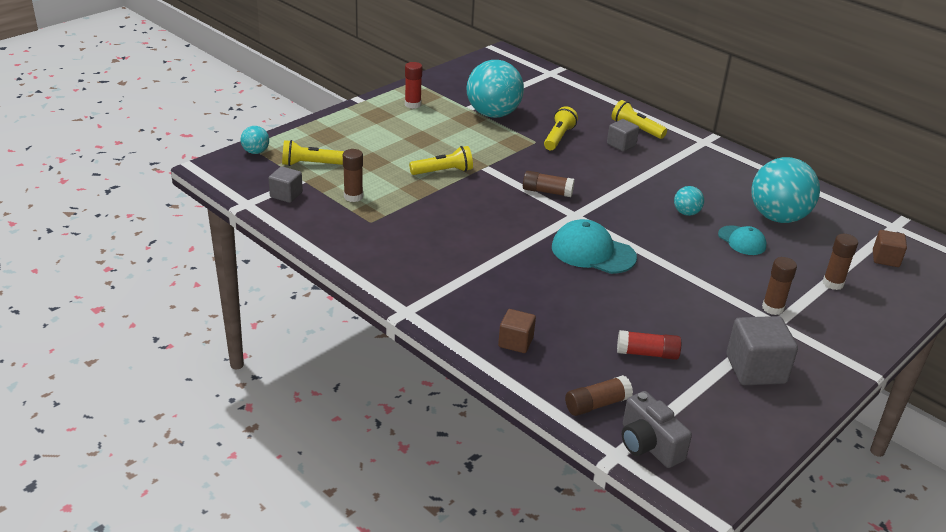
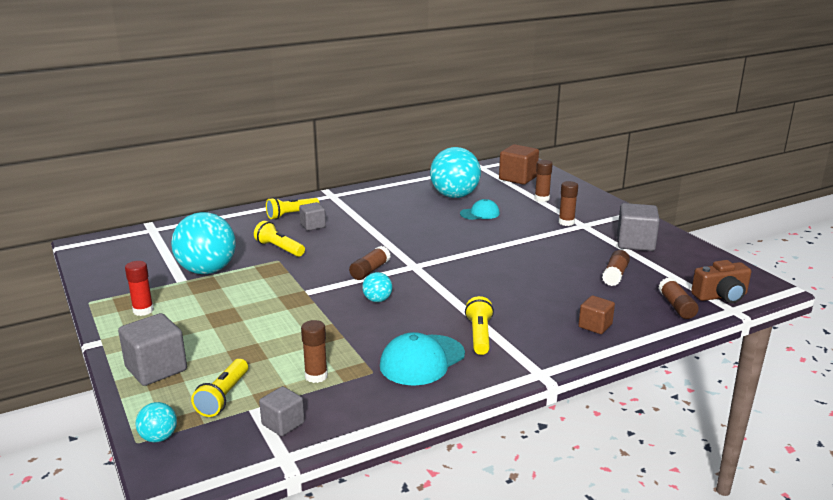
camera: 70 degrees left, 10 degrees down
yellow flashlight [409,146,473,175] -> yellow flashlight moved to [465,296,494,355]
turquoise cap [552,219,637,274] -> turquoise cap moved to [380,332,465,386]
red glue stick [617,330,681,360] -> brown glue stick [602,250,630,286]
grey camera [622,391,692,468] -> brown camera [691,260,751,303]
turquoise ball [674,186,704,216] -> turquoise ball moved to [362,272,392,302]
brown cube [873,230,907,267] -> brown cube [499,144,539,185], size x1.66
none -> grey cube [118,313,187,386]

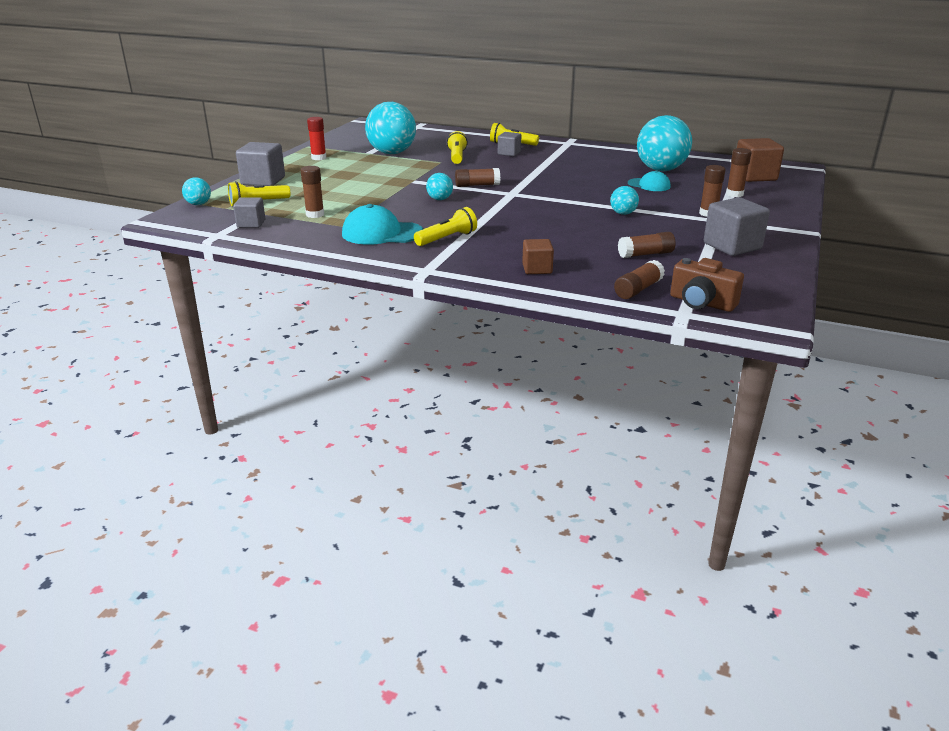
camera: 50 degrees right, 5 degrees up
none -> turquoise ball [610,186,639,215]

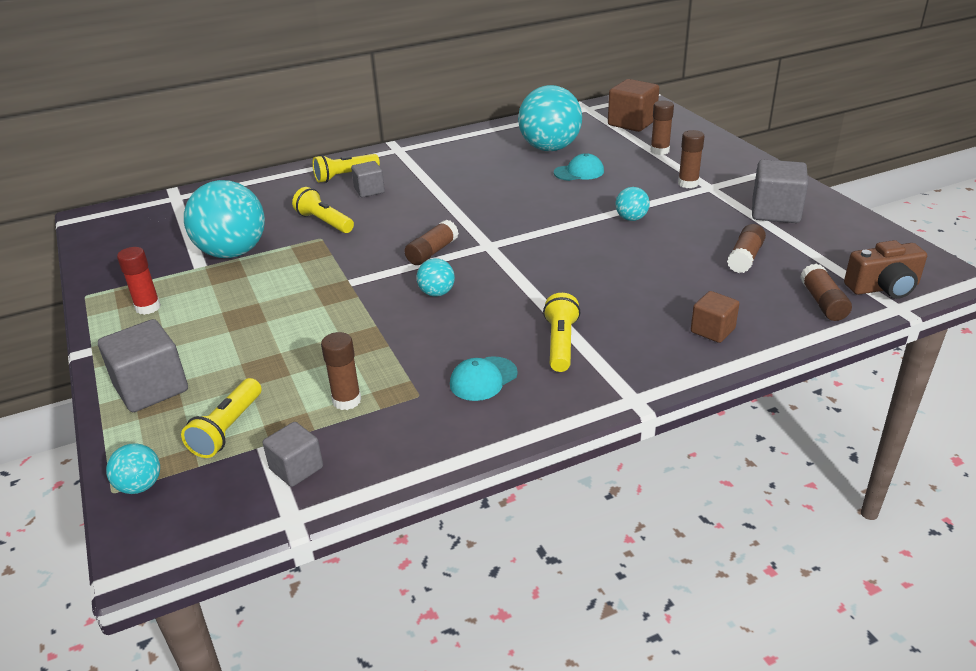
camera: 45 degrees left, 5 degrees up
turquoise cap [342,204,423,245] -> turquoise cap [450,356,518,401], size x0.61

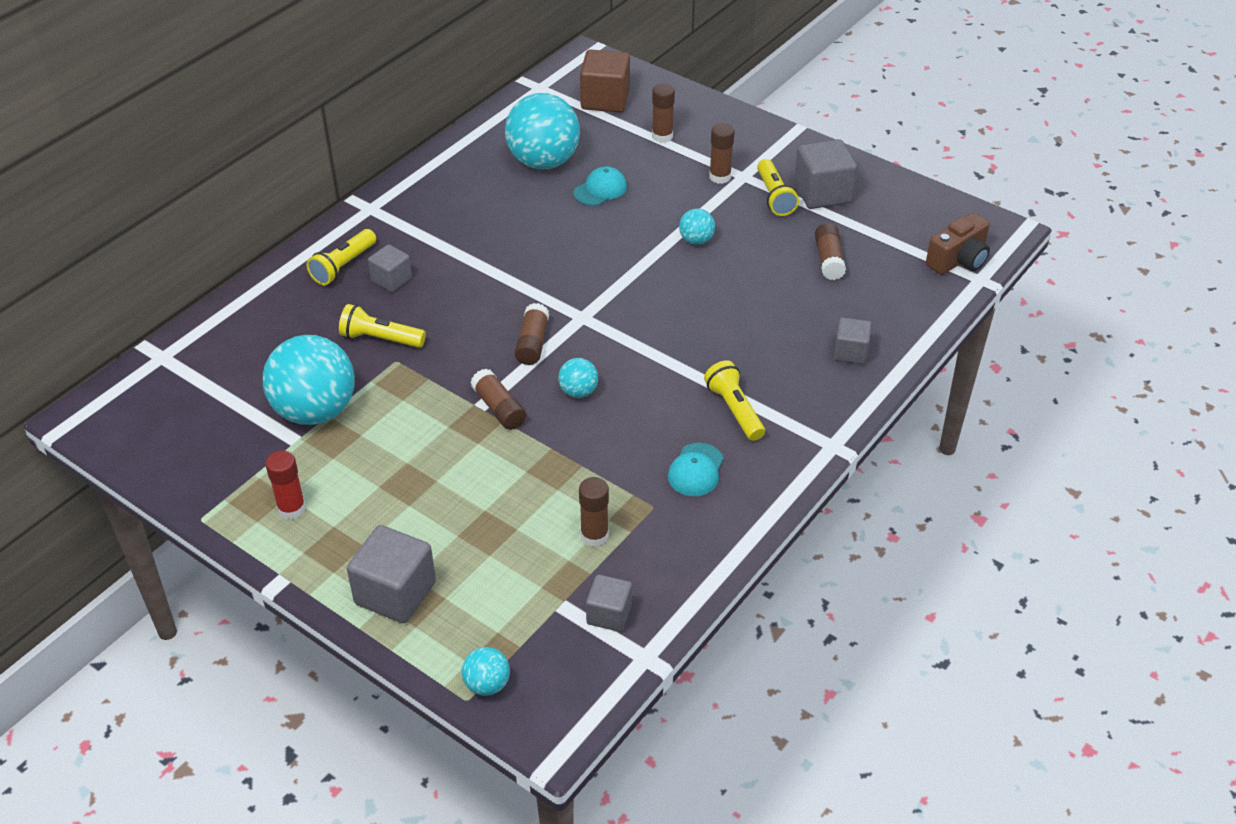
camera: 30 degrees left, 10 degrees up
yellow flashlight [181,378,261,458] -> yellow flashlight moved to [757,159,799,216]
brown cube [691,291,740,343] -> grey cube [834,317,872,364]
brown glue stick [800,263,852,321] -> brown glue stick moved to [470,368,526,430]

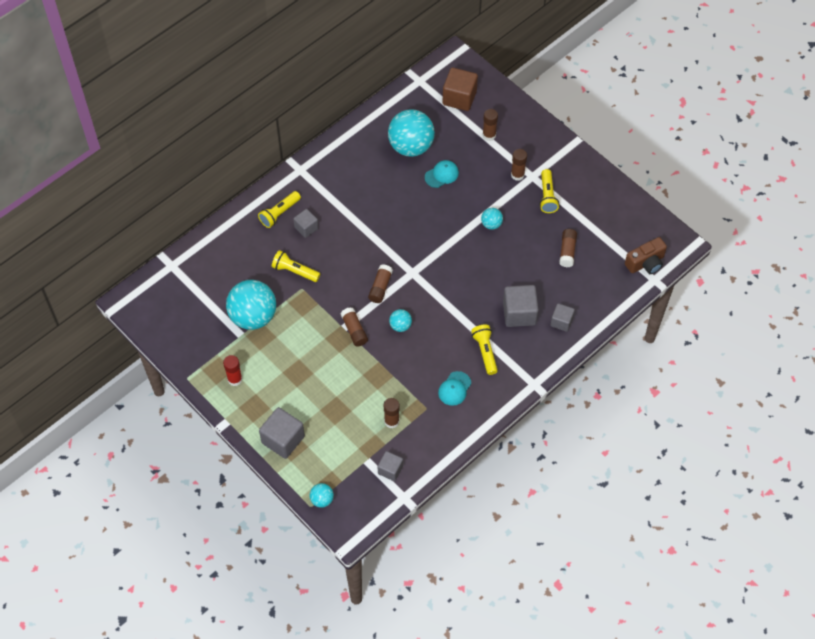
camera: 10 degrees right, 15 degrees up
grey cube [794,139,857,209] -> grey cube moved to [503,285,539,327]

